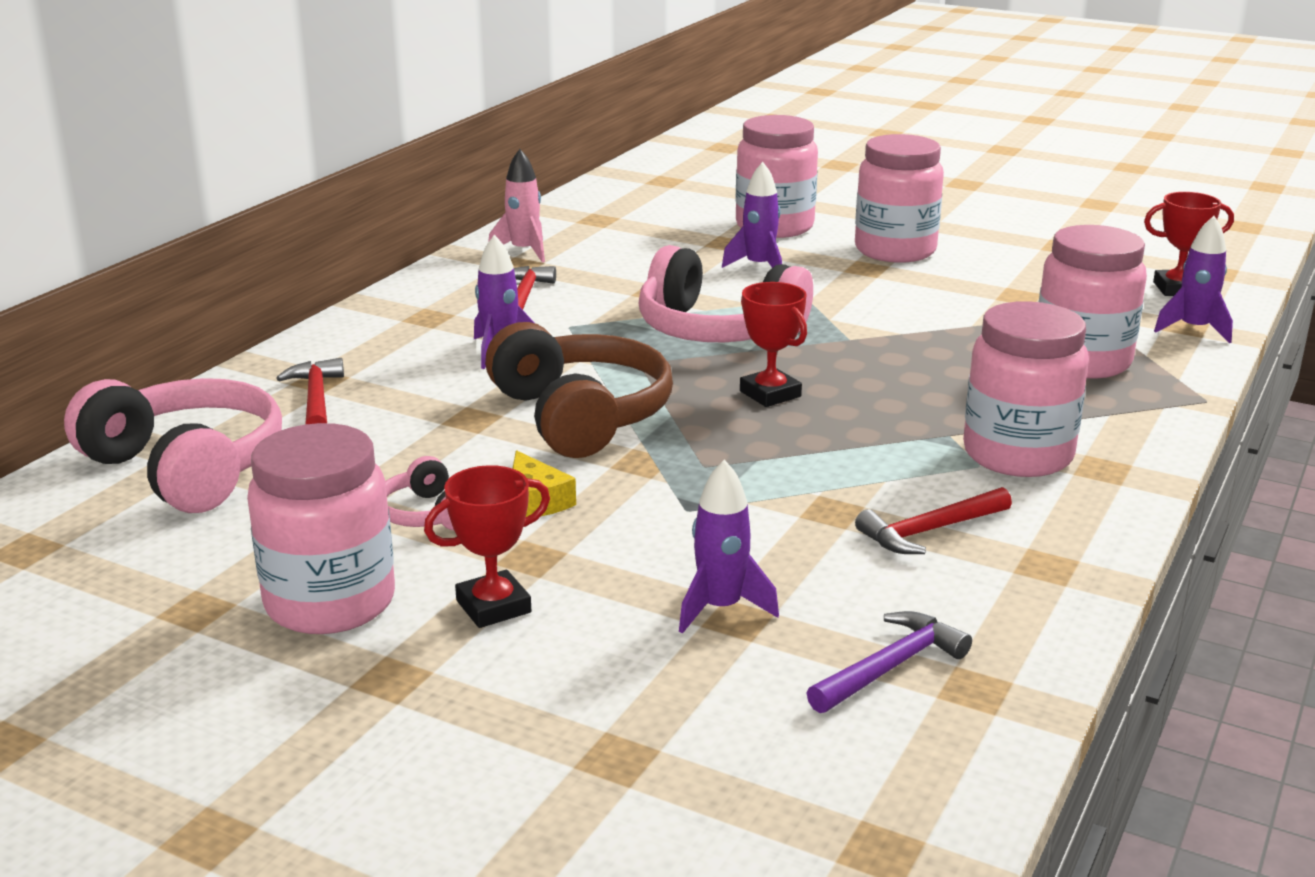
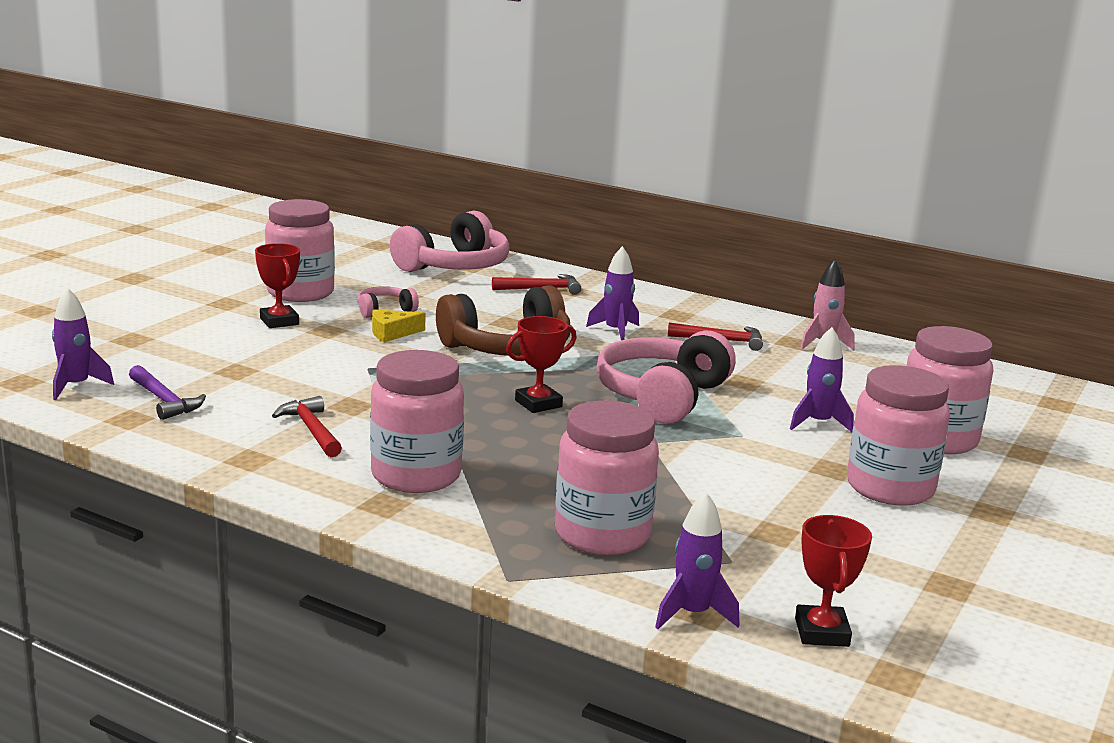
camera: 90 degrees right, 5 degrees down
purple rocket [679,460,779,634] -> purple rocket moved to [52,288,114,400]

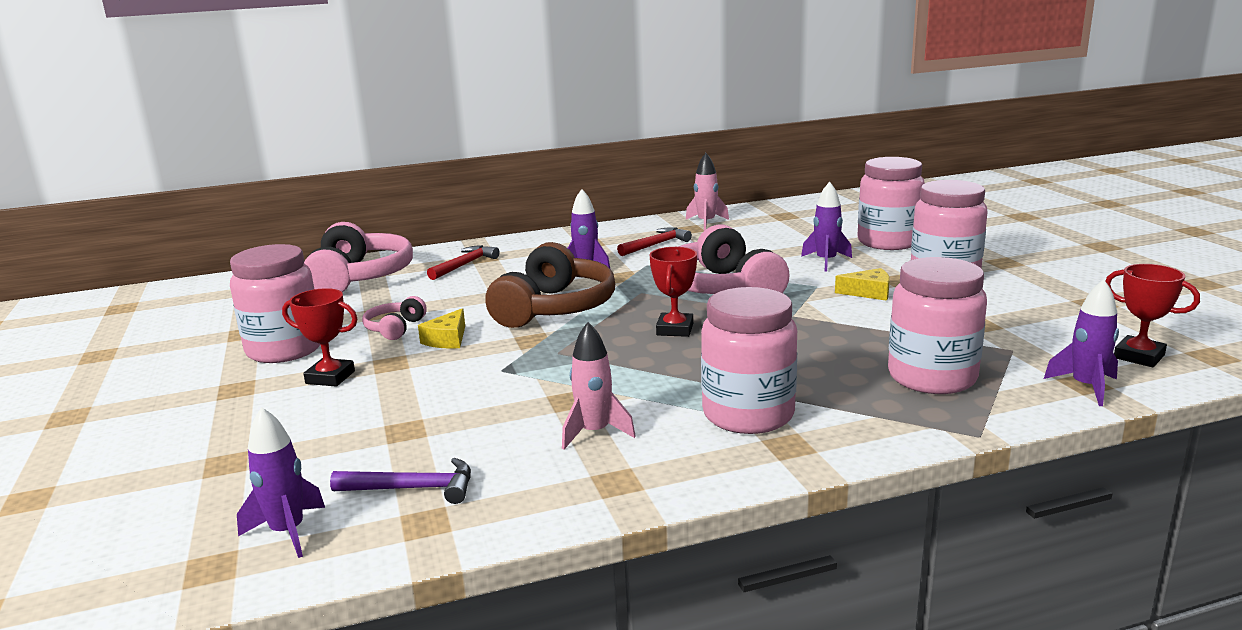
camera: 45 degrees left, 0 degrees up
red hammer [272,396,342,457] -> pink rocket [562,322,636,449]
none -> yellow cheese [835,268,890,301]

